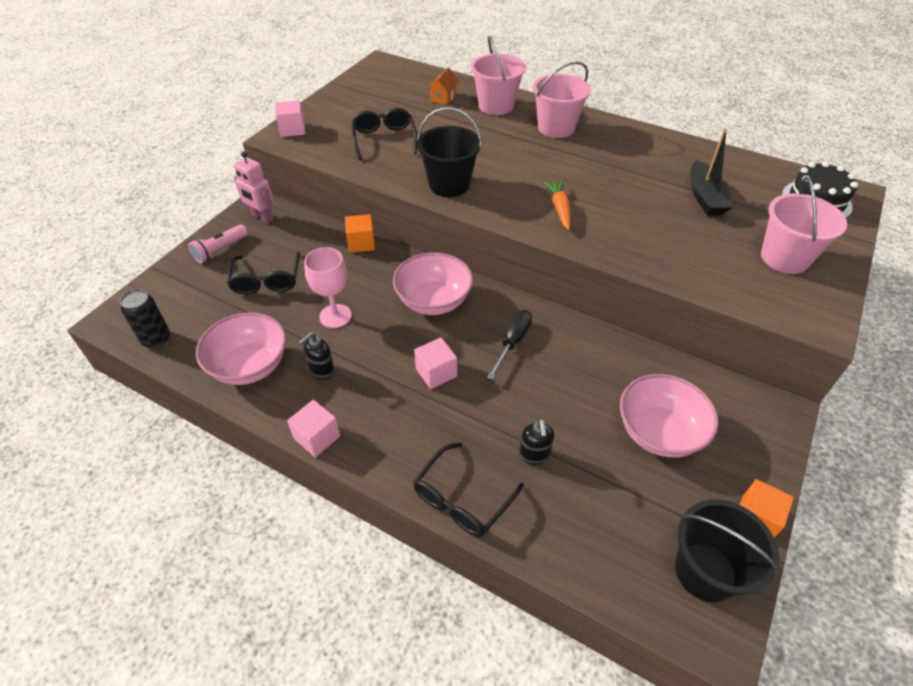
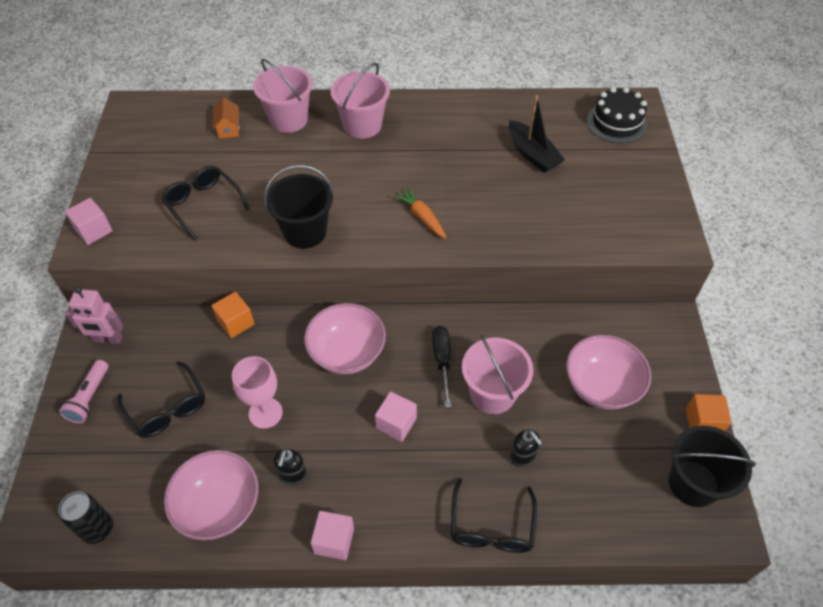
camera: 30 degrees left, 5 degrees up
pink bucket [761,176,847,274] -> pink bucket moved to [462,334,533,414]

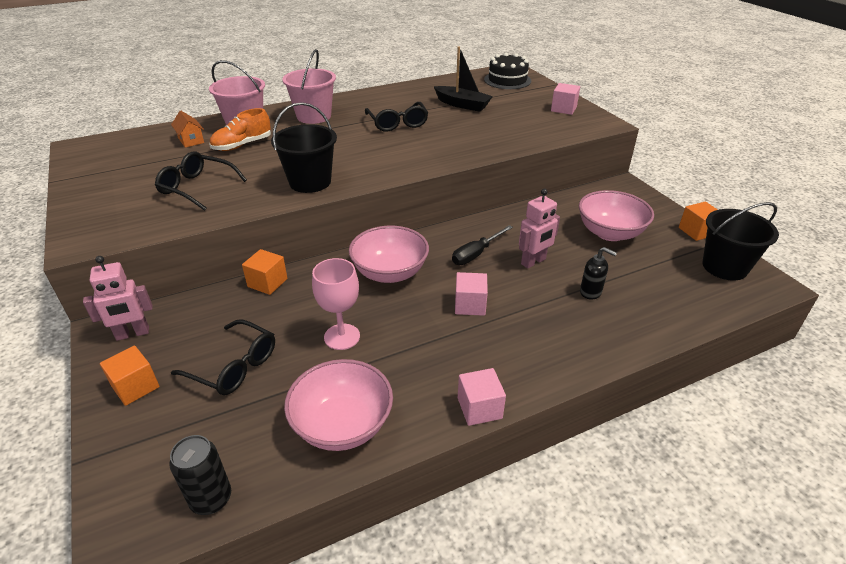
camera: 25 degrees left, 15 degrees down
pink flashlight [59,360,108,423] -> orange cube [100,346,160,406]
pink cube [65,198,113,245] -> pink cube moved to [551,83,580,115]
black soap dispenser [273,449,307,485] -> none
orange carrot [393,187,447,239] -> none
black screwdriver [432,326,451,408] -> black screwdriver turned 105 degrees counterclockwise [452,225,513,265]
black glasses [451,478,537,553] -> black glasses moved to [365,102,428,131]
pink bucket [462,334,533,414] -> pink robot [519,188,560,269]
none -> orange shoe [209,108,271,151]

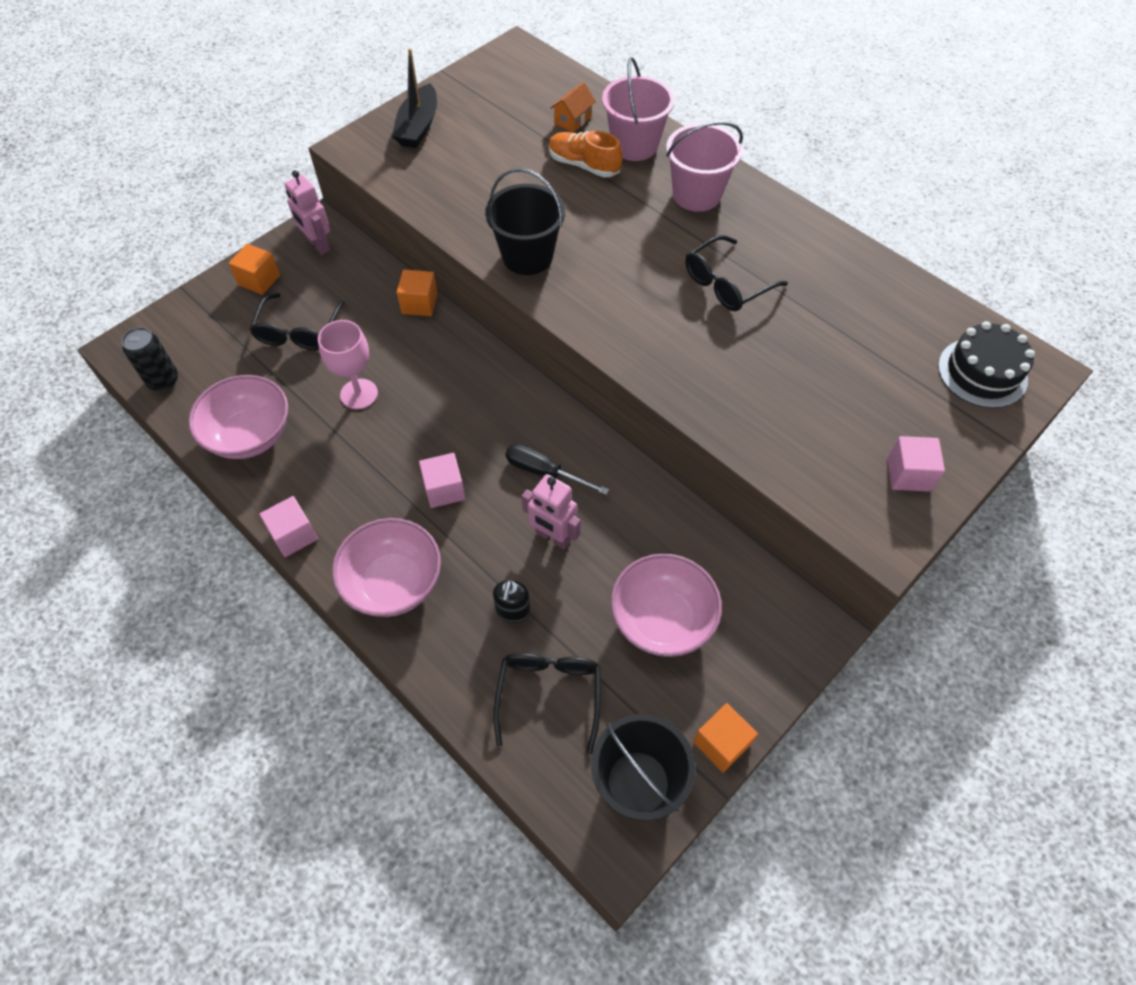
camera: 70 degrees right, 20 degrees up
black glasses [155,152,247,211] -> black glasses moved to [494,653,601,754]
pink bowl [349,226,429,283] -> pink bowl moved to [332,518,441,617]
black boat [434,46,493,112] -> black boat moved to [392,48,437,148]

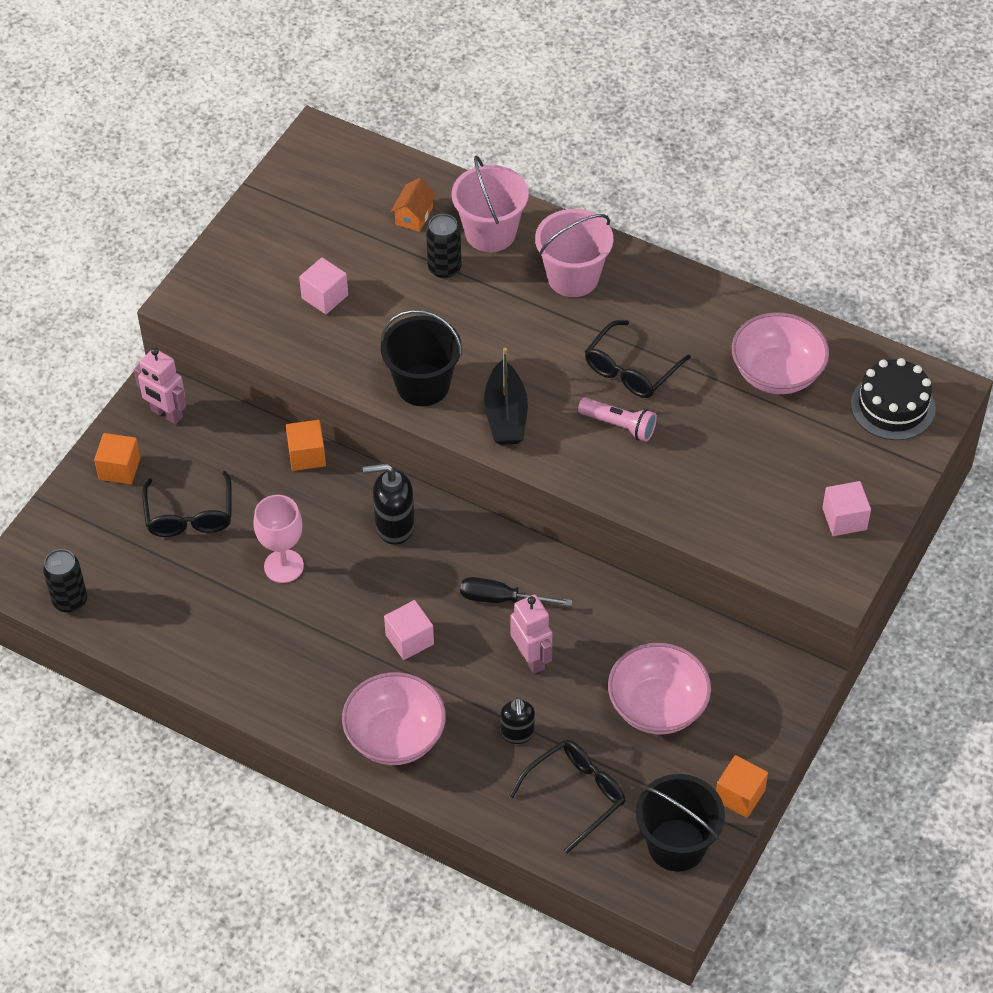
camera: 15 degrees left, 5 degrees down
pink bowl [188,375,288,459] -> pink bowl moved to [732,312,829,394]
pink cube [260,496,318,557] -> pink cube moved to [299,257,348,314]
black boat [392,48,437,148] -> black boat moved to [484,348,528,445]
black glasses [494,653,601,754] -> black glasses turned 60 degrees clockwise [509,740,625,854]
pink robot [522,474,581,549] -> pink robot turned 135 degrees counterclockwise [510,594,552,674]
orange shoe [549,131,623,178] -> black can [426,214,461,279]
none -> black soap dispenser [363,463,415,545]
none -> pink flashlight [578,398,657,442]

